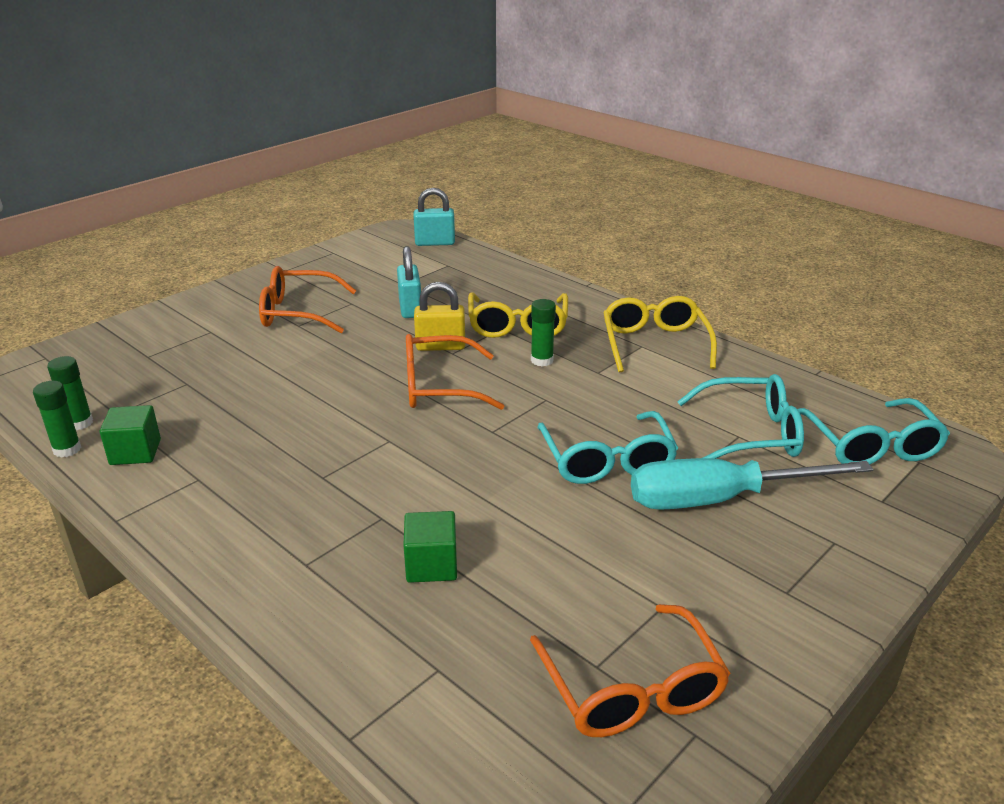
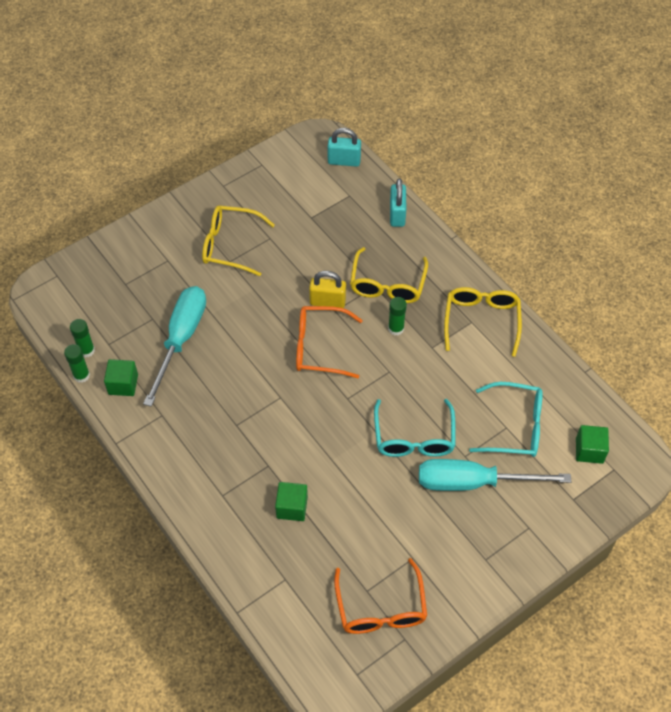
camera: 10 degrees right, 25 degrees up
orange glasses [259,266,356,333] -> yellow glasses [202,206,275,276]
turquoise padlock [397,246,421,318] -> turquoise padlock moved to [390,178,407,227]
turquoise glasses [797,398,950,464] -> green cube [576,425,609,464]
none -> turquoise screwdriver [143,286,206,407]

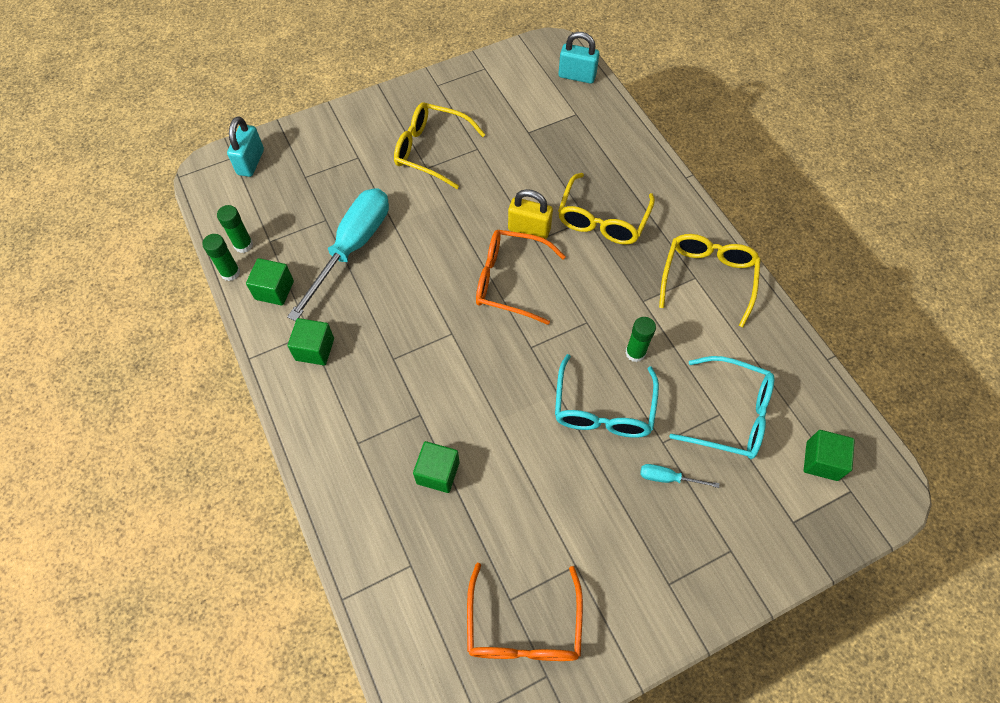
camera: 10 degrees right, 5 degrees up
green glue stick [388,297,407,335] -> green glue stick moved to [625,317,656,362]
turquoise padlock [390,178,407,227] -> turquoise padlock moved to [227,116,264,177]
turquoise screwdriver [419,459,571,491] -> turquoise screwdriver [640,464,719,488], size x0.41
none -> green cube [287,318,334,365]

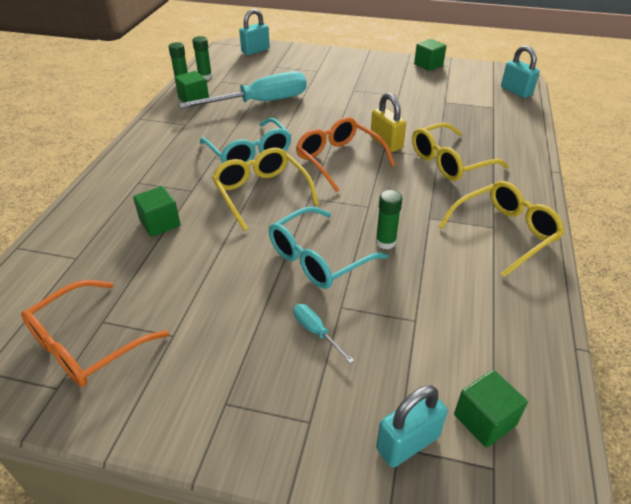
camera: 40 degrees right, 20 degrees down
green cube [287,318,334,365] -> green cube moved to [414,39,446,71]
yellow glasses [394,102,486,189] -> yellow glasses moved to [212,147,319,231]
turquoise glasses [670,356,774,459] -> turquoise glasses moved to [200,118,291,163]
none -> turquoise padlock [376,385,448,468]

